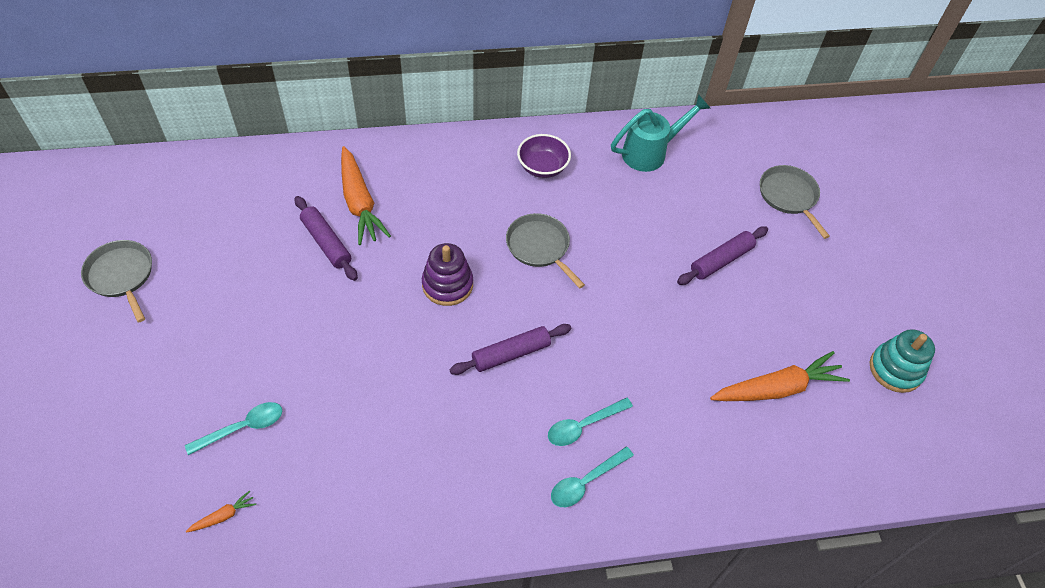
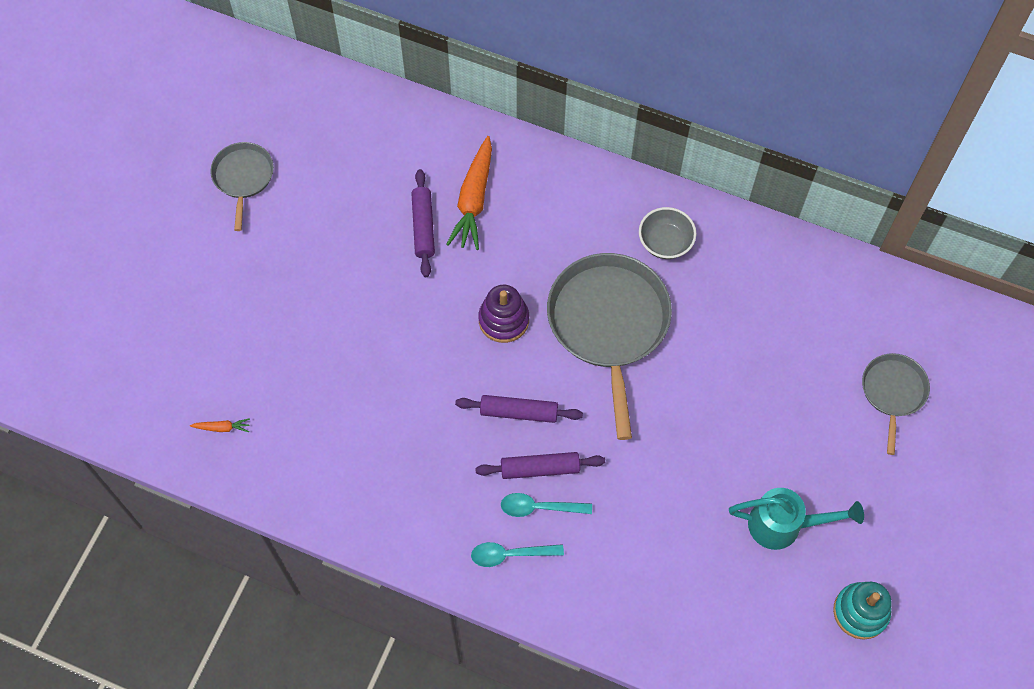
camera: 35 degrees right, 10 degrees up
turquoise spoon [185,402,282,455] -> none
grey pan [506,213,585,289] -> grey pan [547,253,672,440], size x1.88
purple bowl [517,134,571,178] -> grey bowl [639,207,696,259]
turquoise watering can [611,94,710,172] -> turquoise watering can moved to [729,488,864,550]
purple rolling pin [677,226,768,285] -> purple rolling pin moved to [475,452,605,479]
orange carrot [710,351,850,401] -> none

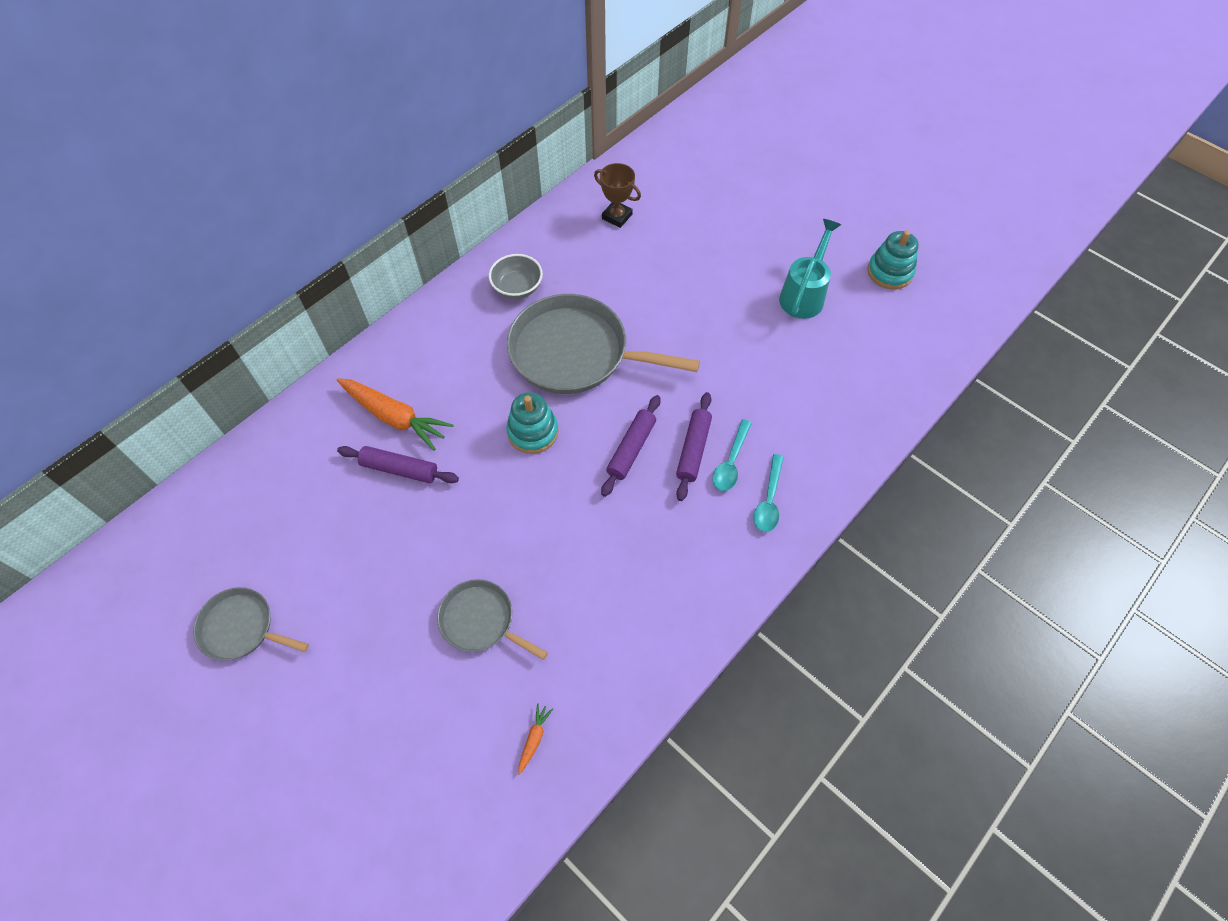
camera: 70 degrees left, 5 degrees down
purple stacking toy [478,285,529,343] -> turquoise stacking toy [506,392,559,454]
grey pan [862,353,930,455] -> grey pan moved to [437,579,548,660]
none -> brown trophy [594,163,641,228]

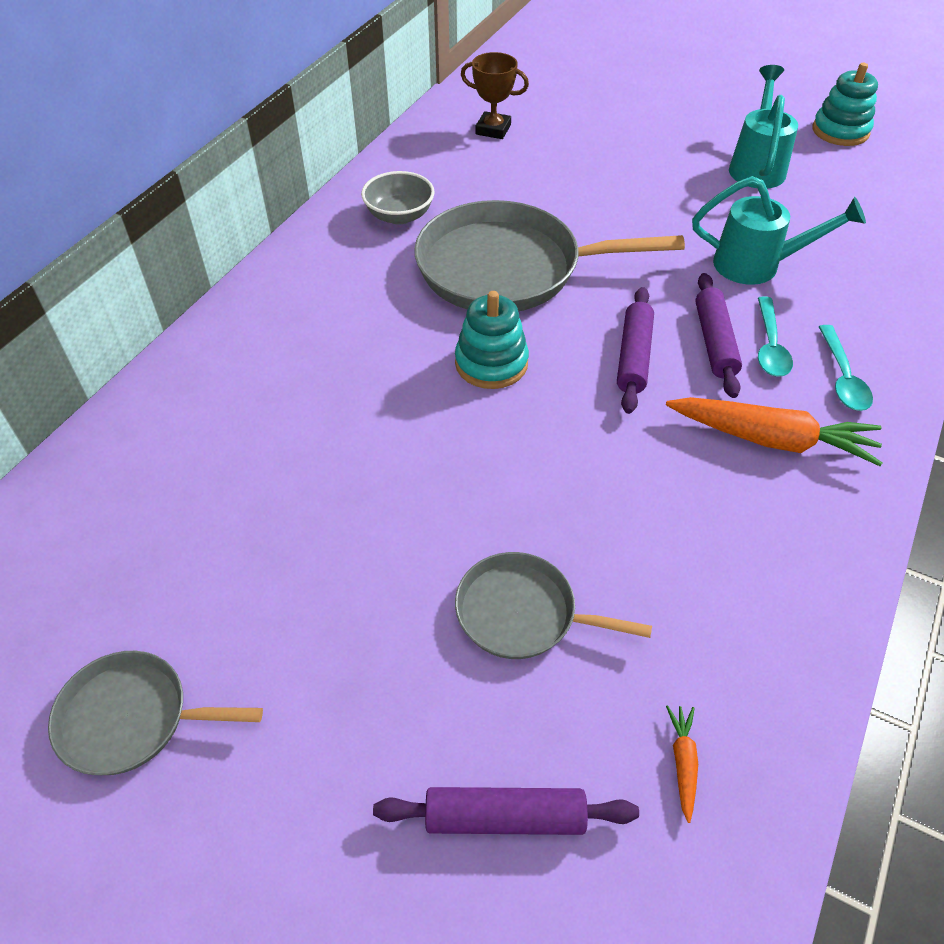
camera: 15 degrees left, 10 degrees down
orange carrot [337,378,454,451] -> orange carrot moved to [666,397,882,466]
purple rolling pin [337,446,459,483] -> purple rolling pin moved to [373,787,639,835]
none -> turquoise watering can [692,176,866,285]

